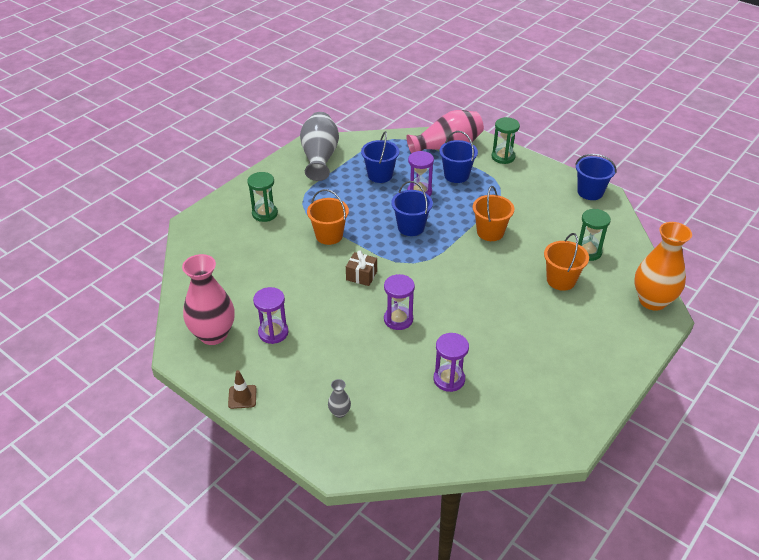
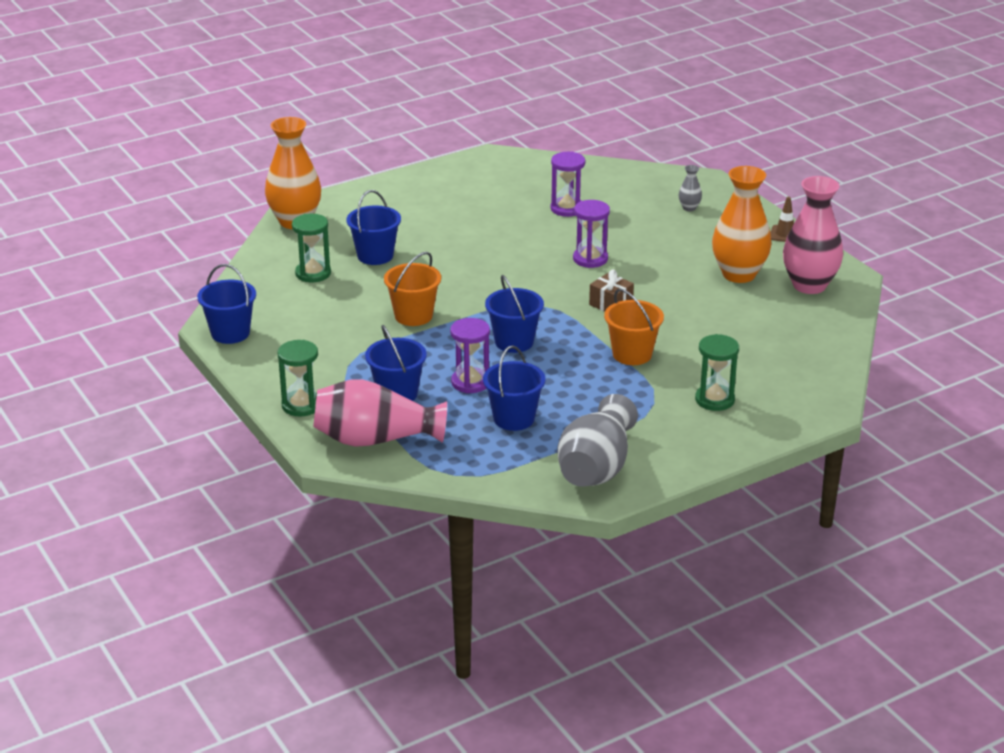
camera: 160 degrees left, 10 degrees down
purple hourglass [253,287,288,344] -> orange vase [712,166,771,283]
orange bucket [544,233,589,291] -> blue bucket [347,190,401,265]

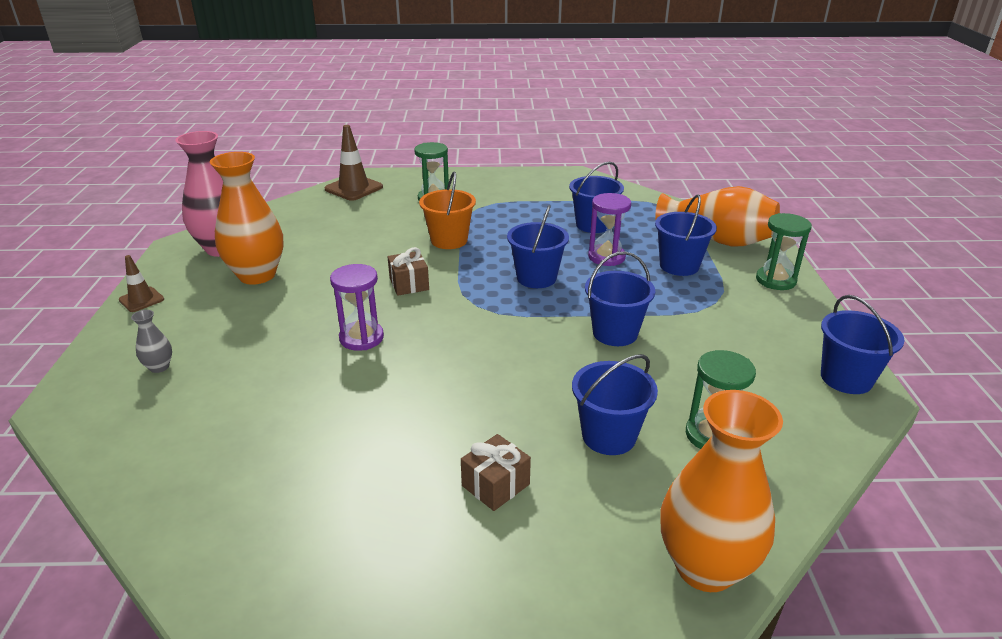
camera: 150 degrees left, 0 degrees up
pink vase [313,379,447,447] -> orange vase [655,186,780,247]
orange bucket [384,252,441,326] -> blue bucket [585,251,655,346]
purple hourglass [550,152,585,217] -> none
grey vase [557,394,638,487] -> none
none -> brown traffic cone [324,125,383,201]
none -> brown gift [461,434,531,511]

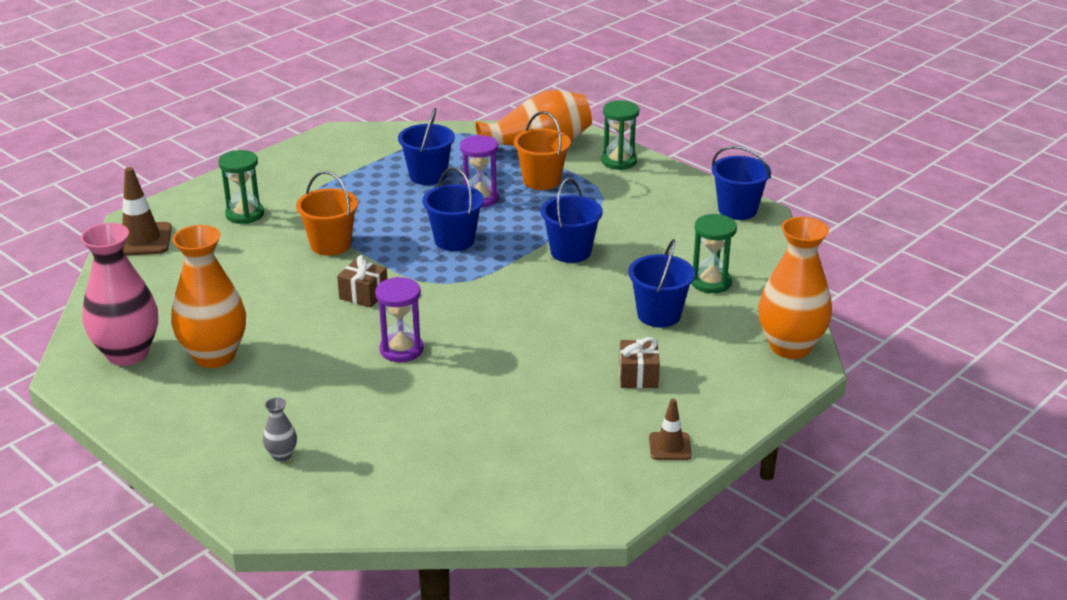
camera: 45 degrees left, 0 degrees up
brown traffic cone [119,255,164,312] -> brown traffic cone moved to [649,399,692,460]
blue bucket [655,195,717,276] -> orange bucket [514,111,571,190]

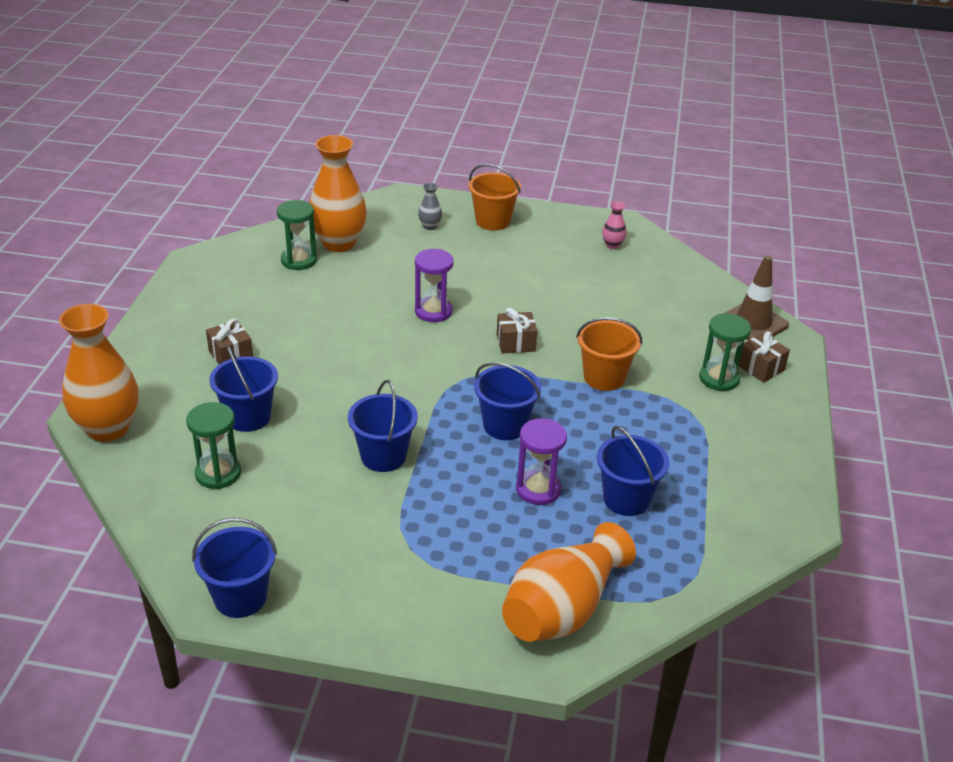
camera: 145 degrees right, 5 degrees up
pink vase [80,223,158,366] -> pink vase [602,201,626,249], size x0.42
orange vase [171,225,246,368] -> orange vase moved to [309,135,367,252]
orange bucket [514,111,571,190] -> orange bucket moved to [468,164,521,231]
green hourglass [601,100,639,170] -> green hourglass moved to [277,200,317,270]
brown traffic cone [649,399,692,460] -> none
none -> brown gift [739,331,790,383]

